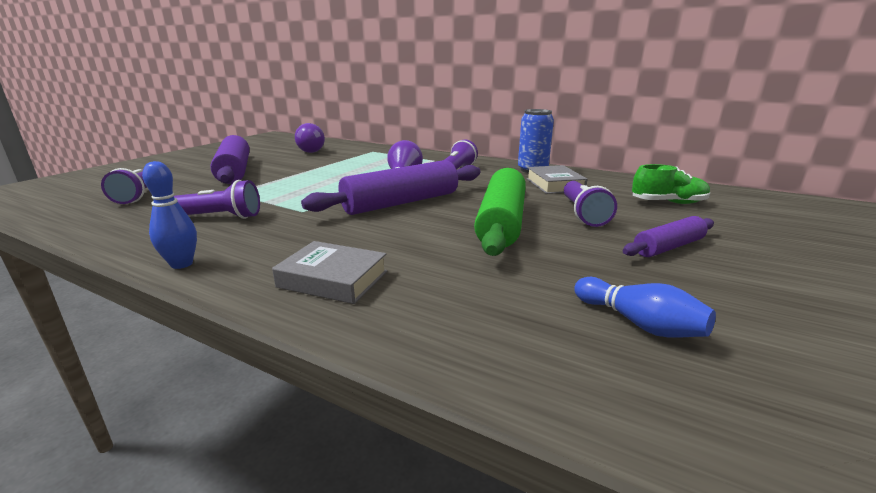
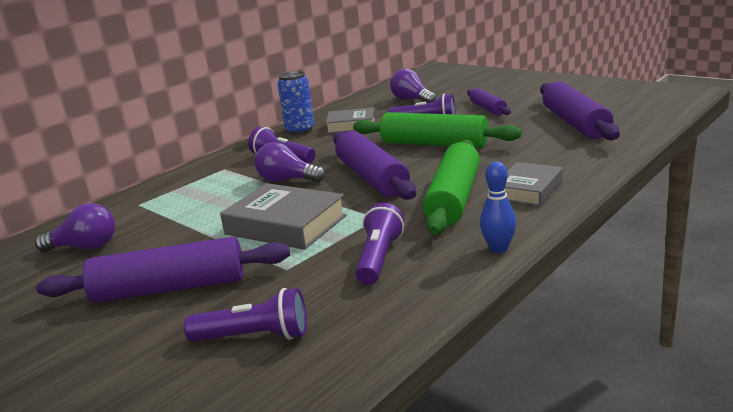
camera: 75 degrees left, 0 degrees up
blue bowling pin [574,277,716,337] -> purple rolling pin [540,82,620,140]
green shoe [632,164,710,204] -> purple light bulb [390,69,436,103]
none -> grey book [220,183,347,250]
none -> green rolling pin [422,140,480,235]

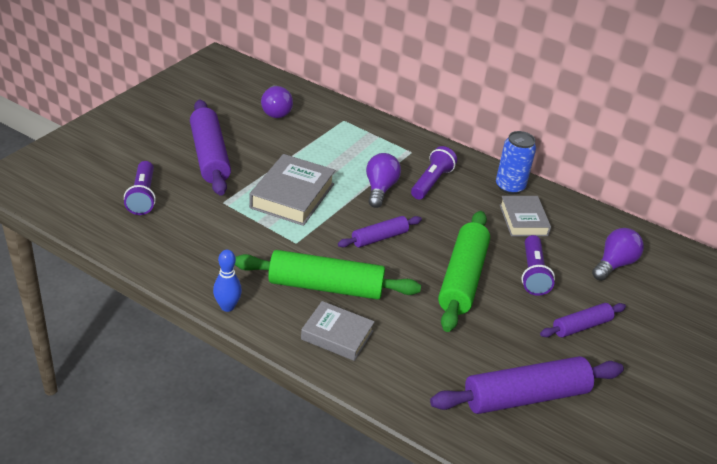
camera: 75 degrees right, 15 degrees up
purple rolling pin [333,131,416,200] -> purple rolling pin [338,216,422,247], size x0.56
purple flashlight [355,203,404,285] -> none

